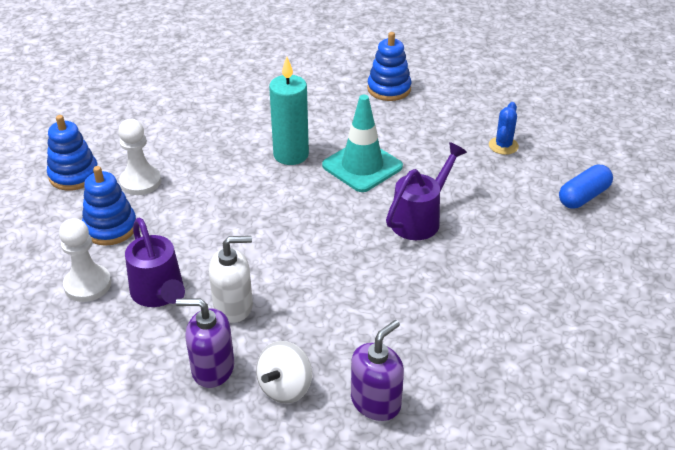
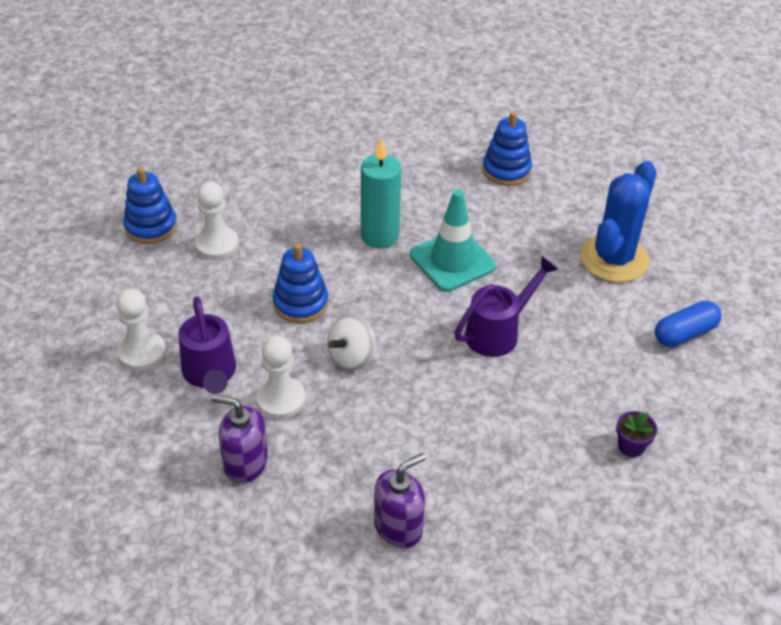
camera: 10 degrees right, 5 degrees up
blue stacking toy [82,166,136,246] -> blue stacking toy moved to [273,243,329,323]
white soap dispenser [209,236,253,323] -> white pawn [256,336,305,419]
white spinning top [256,341,312,404] -> white spinning top moved to [327,314,376,371]
blue cactus [489,102,519,155] -> blue cactus [580,161,657,282], size x2.08
none -> purple flower pot [616,411,658,457]

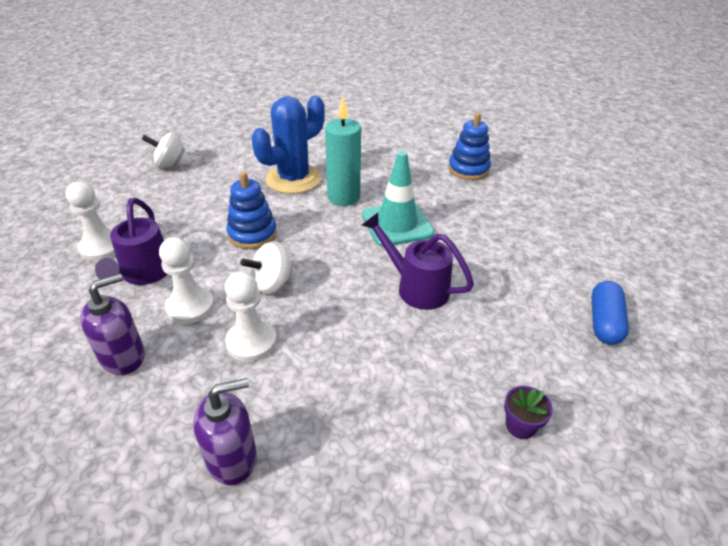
camera: 15 degrees right, 5 degrees down
blue stacking toy [123,167,177,244] -> white spinning top [142,132,191,168]
white pawn [195,181,239,260] -> white pawn moved to [225,271,276,362]
purple soap dispenser [211,394,268,483] -> purple soap dispenser turned 105 degrees clockwise [80,273,145,375]
purple watering can [454,256,559,357] -> purple watering can turned 120 degrees counterclockwise [362,213,474,310]
blue cactus [580,161,657,282] -> blue cactus moved to [252,95,325,194]
blue capsule [655,301,721,347] -> blue capsule turned 60 degrees counterclockwise [591,281,629,345]

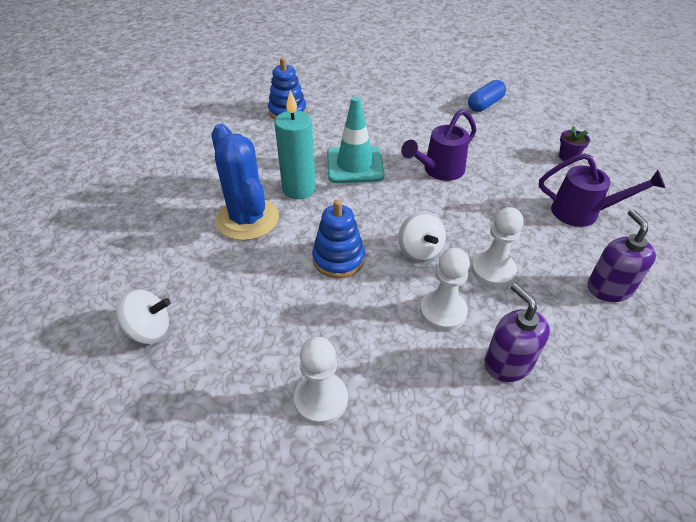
camera: 75 degrees left, 5 degrees up
purple watering can [95,198,168,285] -> purple watering can moved to [539,153,665,227]
white spinning top [142,132,191,168] -> white spinning top turned 105 degrees counterclockwise [116,289,171,344]
blue capsule [591,281,629,345] -> blue capsule turned 75 degrees counterclockwise [468,80,506,112]

